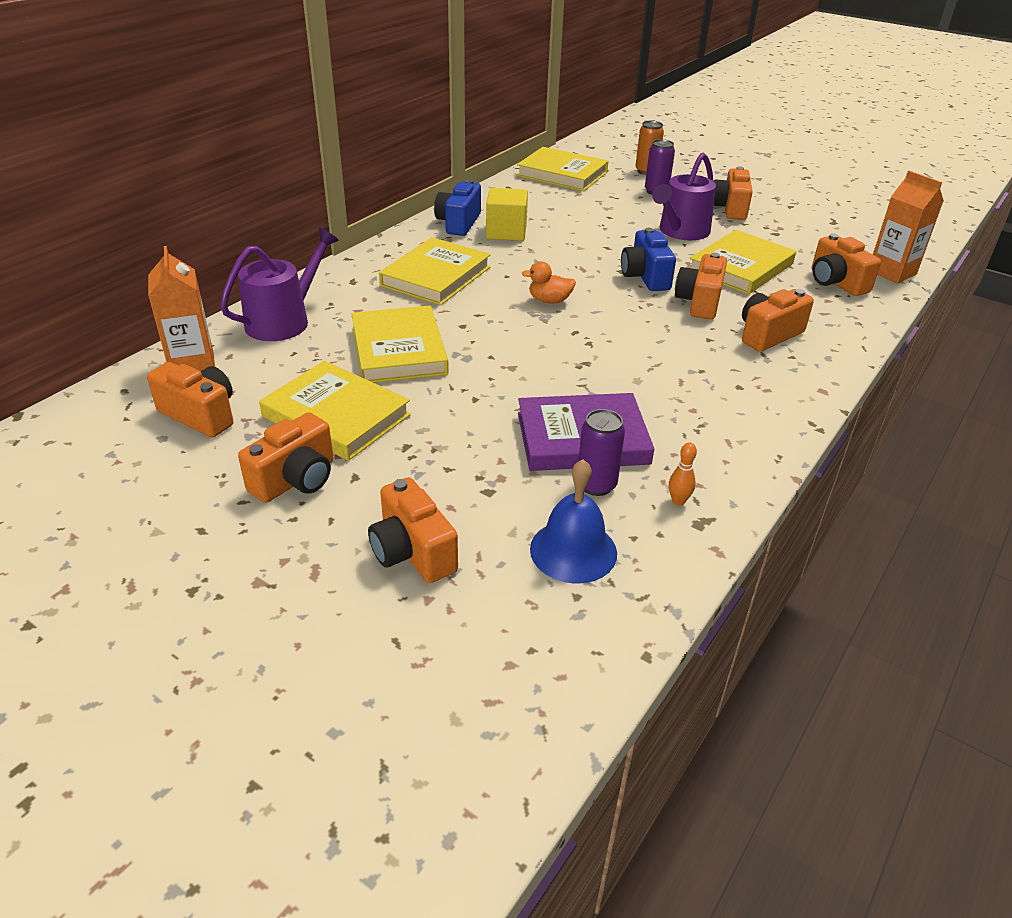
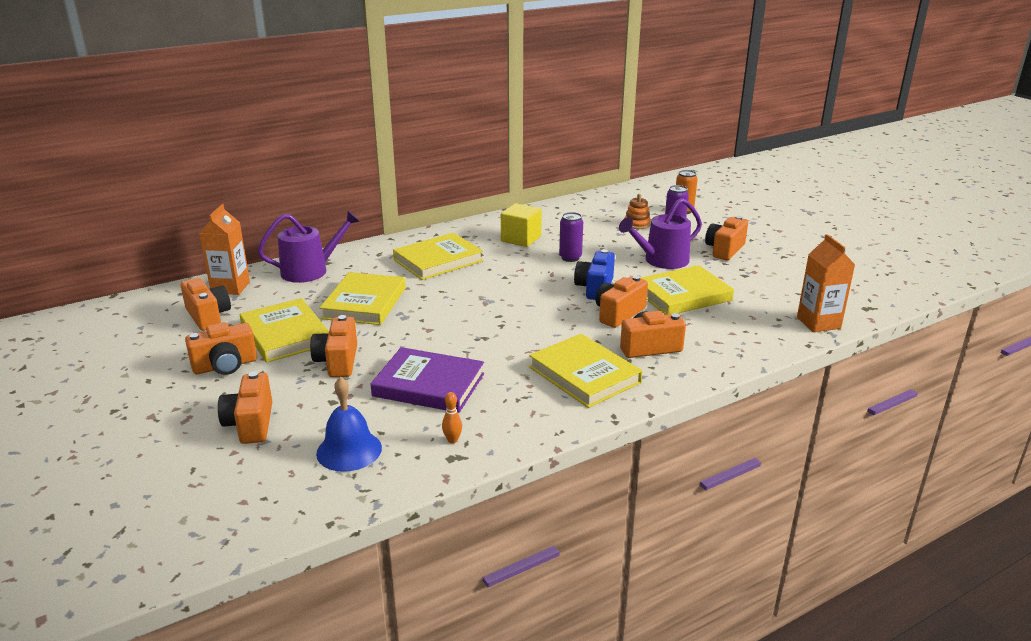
camera: 25 degrees right, 10 degrees down
blue camera [434,179,481,236] -> none
yellow book [517,147,608,191] -> yellow book moved to [529,334,642,408]
orange duck [521,261,576,304] -> none
purple can [578,409,625,496] -> purple can moved to [559,212,583,262]
orange camera [812,233,881,296] -> orange camera moved to [310,315,357,377]
none -> orange stacking toy [624,194,651,229]

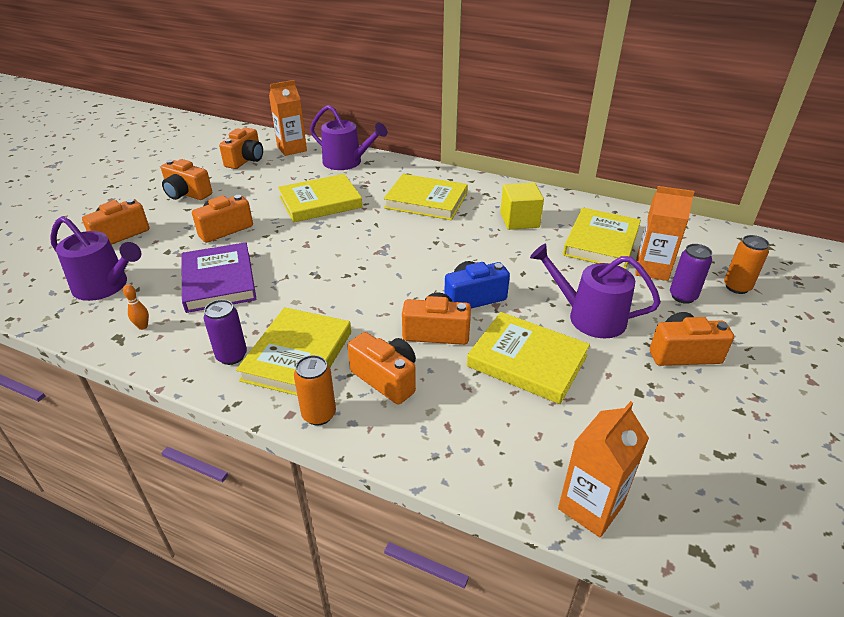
camera: 55 degrees right, 10 degrees up
yellow book [240,298,329,363] -> yellow book moved to [563,208,641,269]
blue bell [316,377,382,472] -> purple watering can [50,216,141,301]
purple can [559,212,583,262] -> purple can moved to [204,300,247,365]
orange stacking toy [624,194,651,229] -> orange carton [635,186,695,281]
none -> orange can [294,355,336,425]

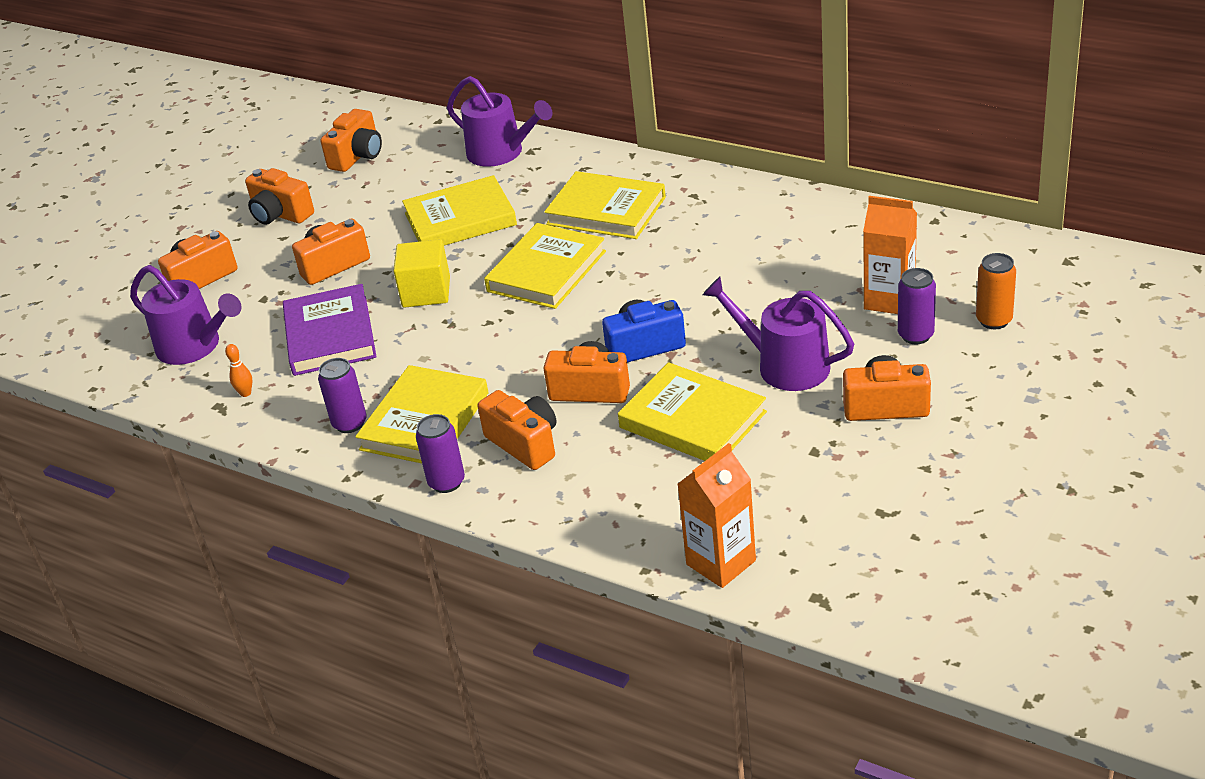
camera: 10 degrees right, 0 degrees up
orange carton [269,80,307,156] -> none
orange can [294,355,336,425] -> purple can [416,414,465,493]
yellow cube [500,183,544,230] -> yellow cube moved to [393,239,450,308]
yellow book [563,208,641,269] -> yellow book moved to [484,223,606,309]

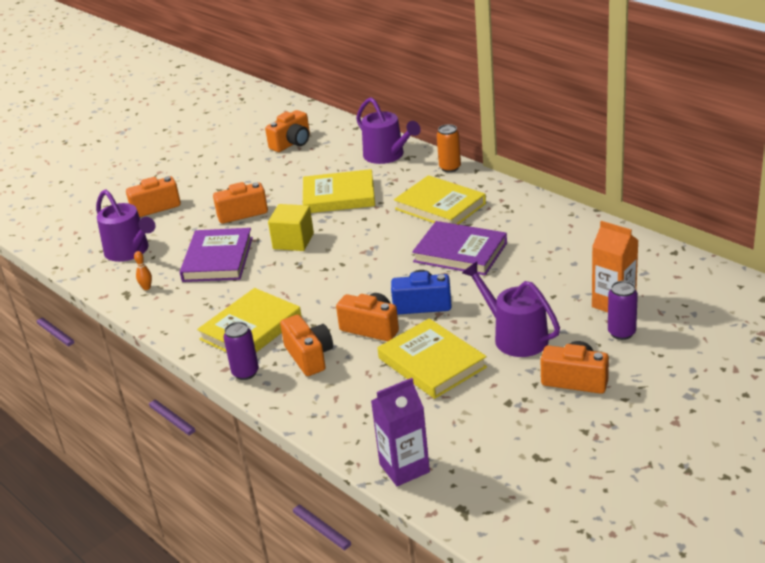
camera: 15 degrees right, 5 degrees down
orange camera [245,168,314,225] -> none
purple can [318,358,367,433] -> none
yellow book [484,223,606,309] -> none
orange carton [678,443,756,588] -> purple carton [371,378,430,486]
orange can [976,253,1016,329] -> orange can moved to [437,124,461,172]
none -> purple book [412,221,507,275]

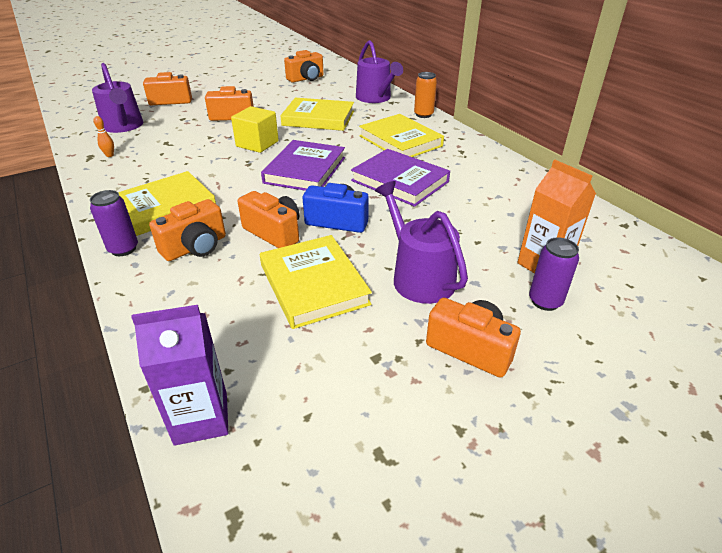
camera: 10 degrees right, 5 degrees up
purple book [180,228,253,282] -> purple book moved to [261,140,345,191]
orange camera [280,315,333,376] -> orange camera turned 60 degrees clockwise [149,199,226,261]

